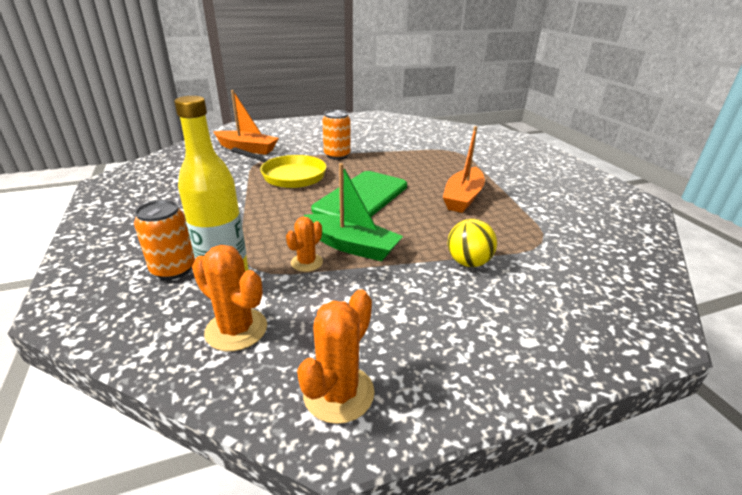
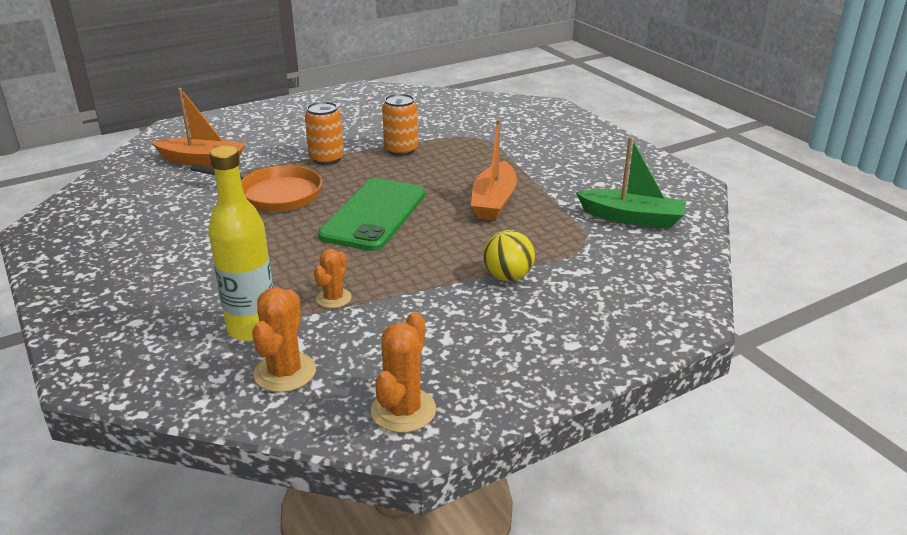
camera: 10 degrees left, 0 degrees up
orange can [134,200,195,280] -> orange can moved to [382,94,418,156]
orange cactus [192,245,267,351] -> orange cactus turned 75 degrees clockwise [252,287,316,392]
yellow pan [231,147,327,188] -> orange pan [190,164,322,212]
green boat [304,163,403,261] -> green boat moved to [576,137,686,228]

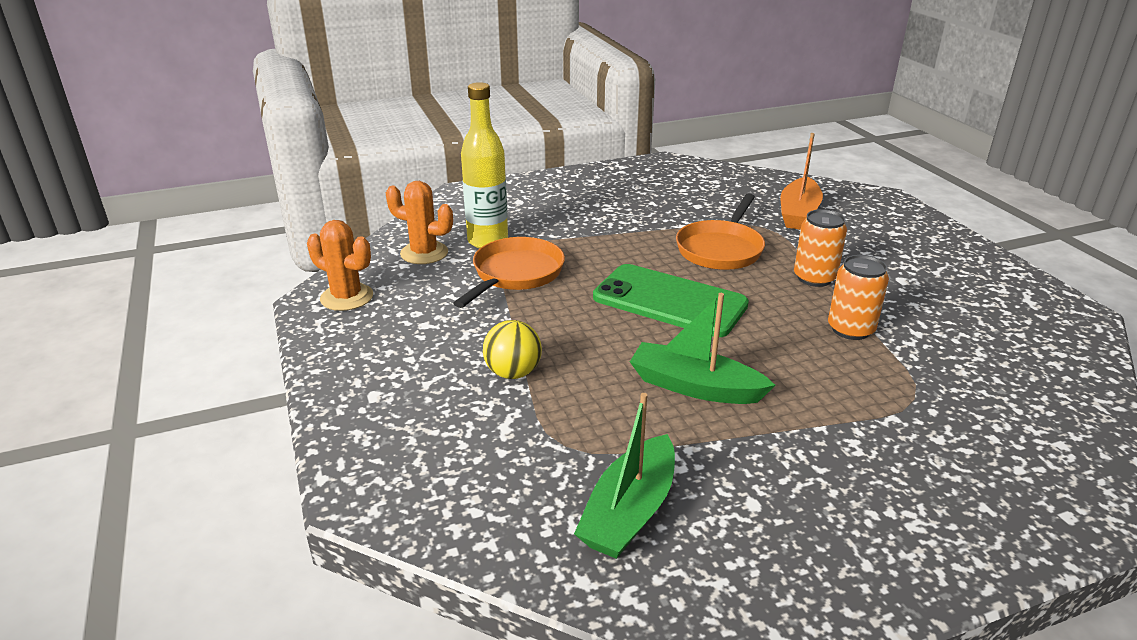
camera: 100 degrees right, 0 degrees up
orange cactus [314,249,352,308] -> orange pan [453,237,565,308]
orange boat [471,119,517,221] -> green boat [630,293,775,404]

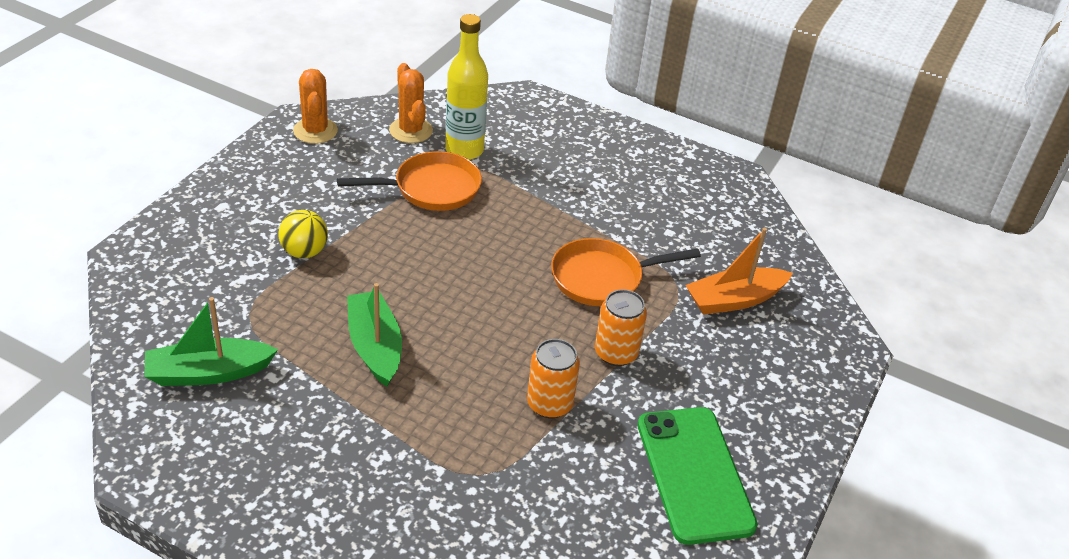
camera: 45 degrees right, 10 degrees up
green phone [593,264,749,337] -> green phone moved to [637,407,758,545]

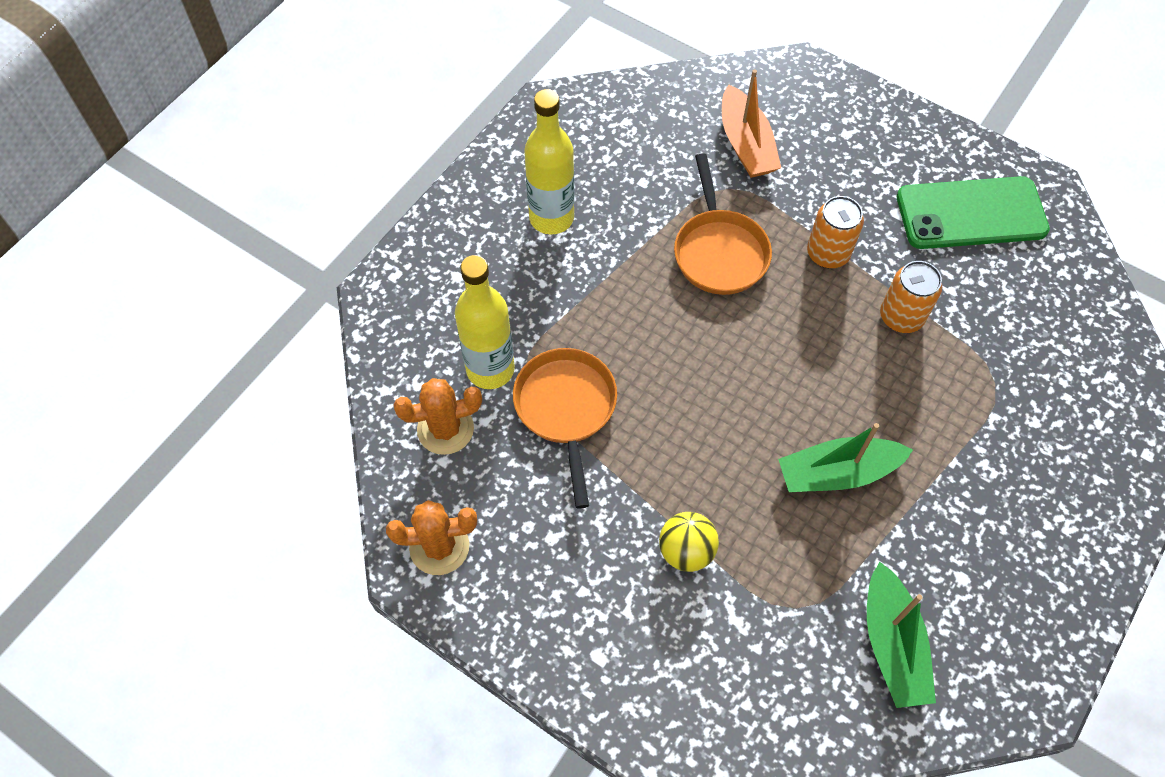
camera: 80 degrees left, 20 degrees up
none -> yellow bottle [524,89,574,234]

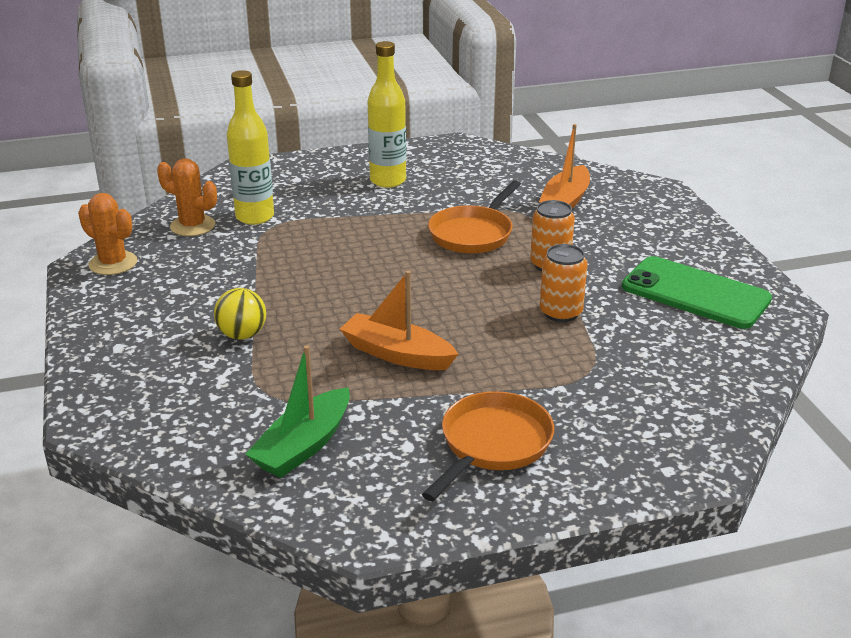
camera: 40 degrees right, 30 degrees down
orange pan [513,348,617,509] -> orange pan moved to [422,391,554,501]
green boat [778,423,913,492] -> orange boat [340,271,458,370]

